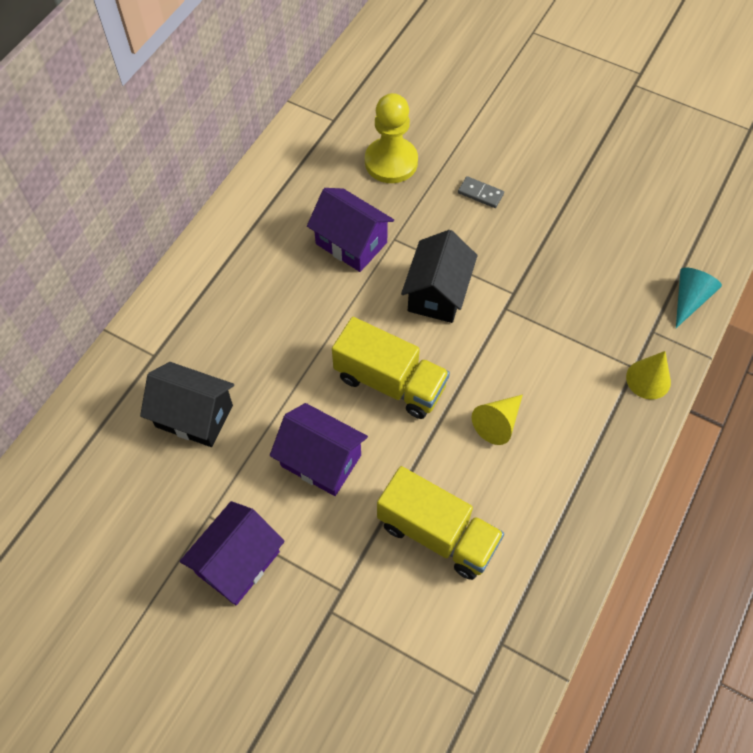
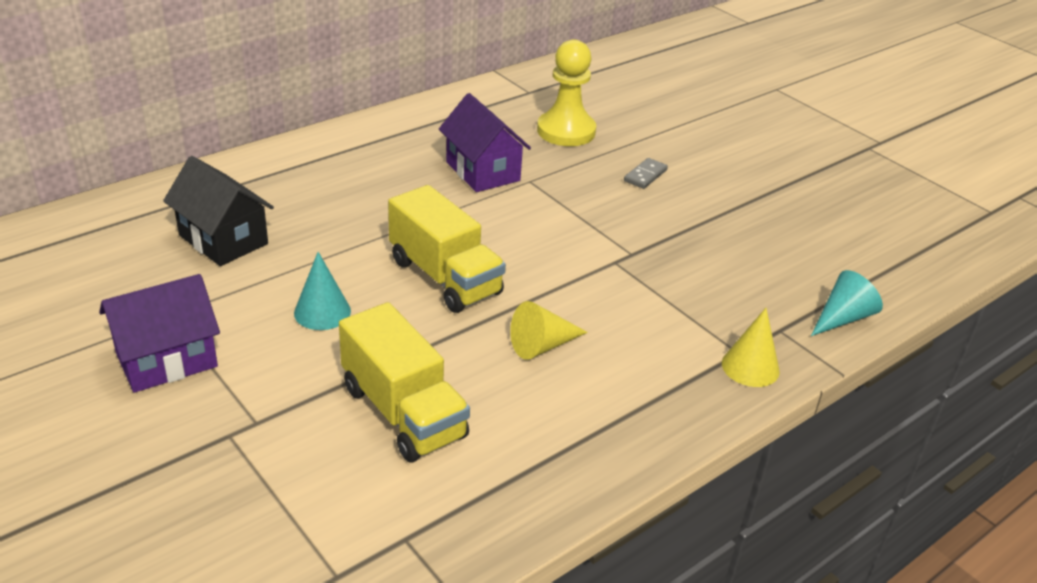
camera: 20 degrees right, 25 degrees down
purple house [270,403,368,496] -> turquoise cone [294,252,351,330]
black house [401,230,478,323] -> none
grey domino [458,176,504,208] -> grey domino turned 75 degrees clockwise [624,158,668,189]

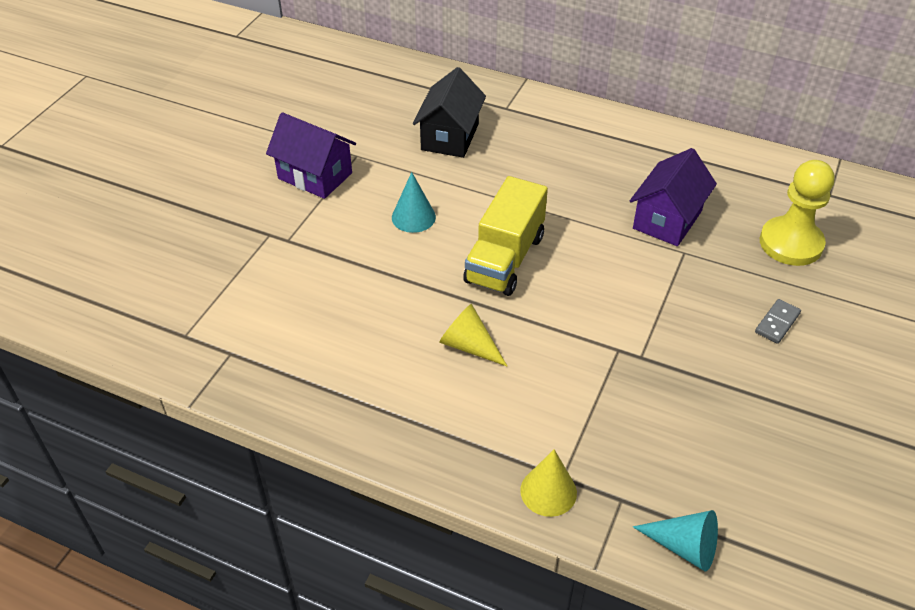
camera: 65 degrees right, 10 degrees up
yellow truck [339,302,470,462] -> none
grey domino [624,158,668,189] -> grey domino turned 60 degrees counterclockwise [755,299,801,344]

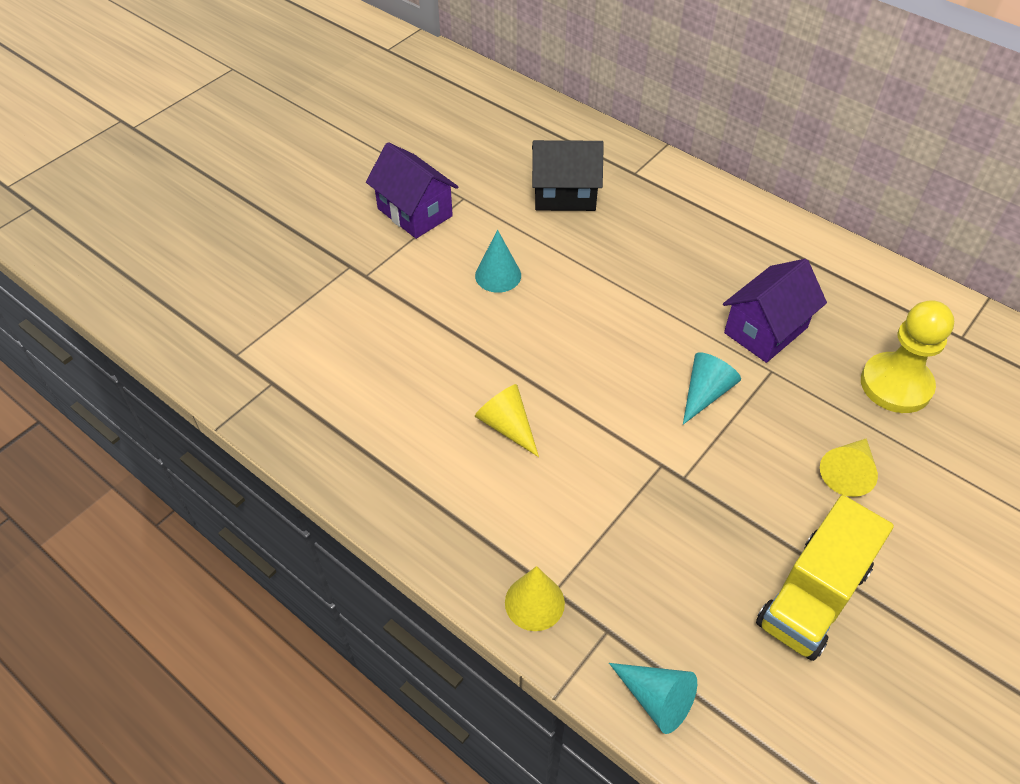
camera: 15 degrees right, 5 degrees up
black house [413,67,486,158] -> black house turned 60 degrees clockwise [532,140,604,211]
yellow truck [463,176,548,296] -> yellow truck moved to [756,495,894,661]
grey domino [755,299,801,344] -> yellow cone [820,438,878,497]
none -> turquoise cone [683,352,741,425]

